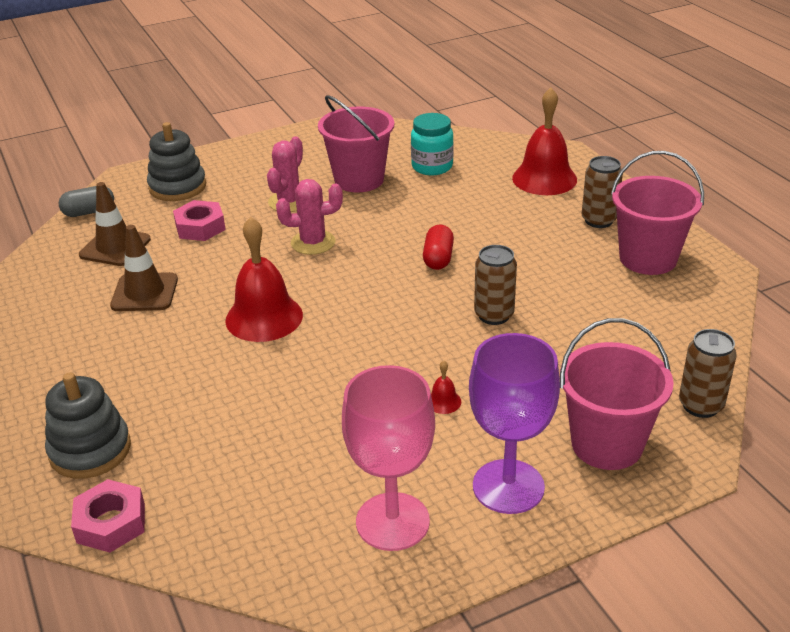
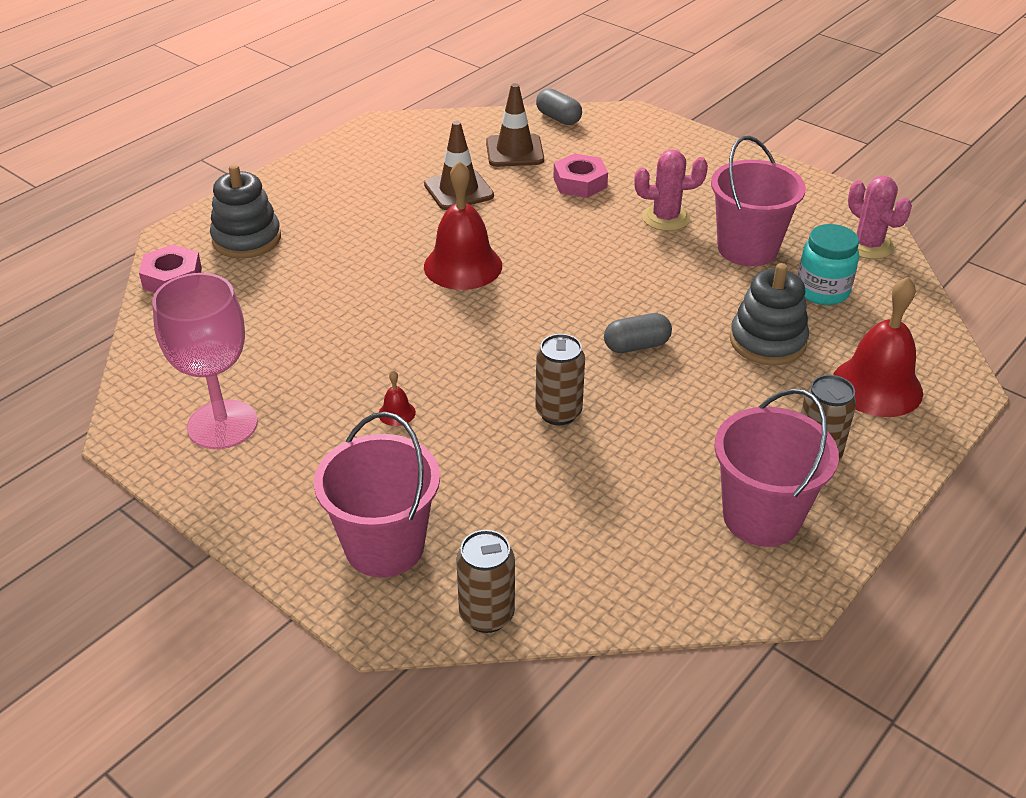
camera: 65 degrees right, 5 degrees up
grey stacking toy [147,122,206,201] -> grey stacking toy moved to [730,263,809,365]
pink cactus [276,179,343,255] -> pink cactus moved to [848,176,912,259]
red capsule [423,224,454,270] -> grey capsule [604,313,672,353]
purple goblet [469,333,560,514] -> none

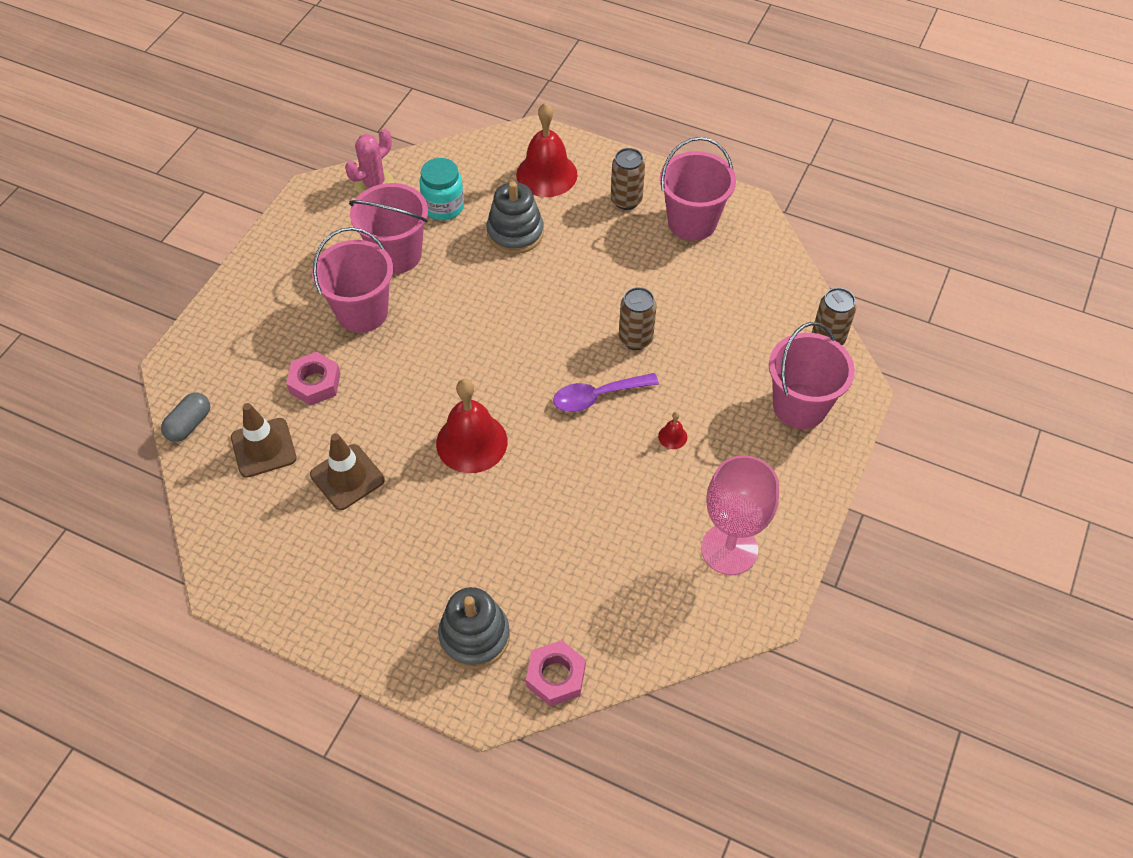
camera: 105 degrees left, 15 degrees up
grey capsule [604,313,672,353] -> none
pink cactus [634,149,708,231] -> pink bucket [312,227,393,333]
none -> purple spoon [553,373,659,412]

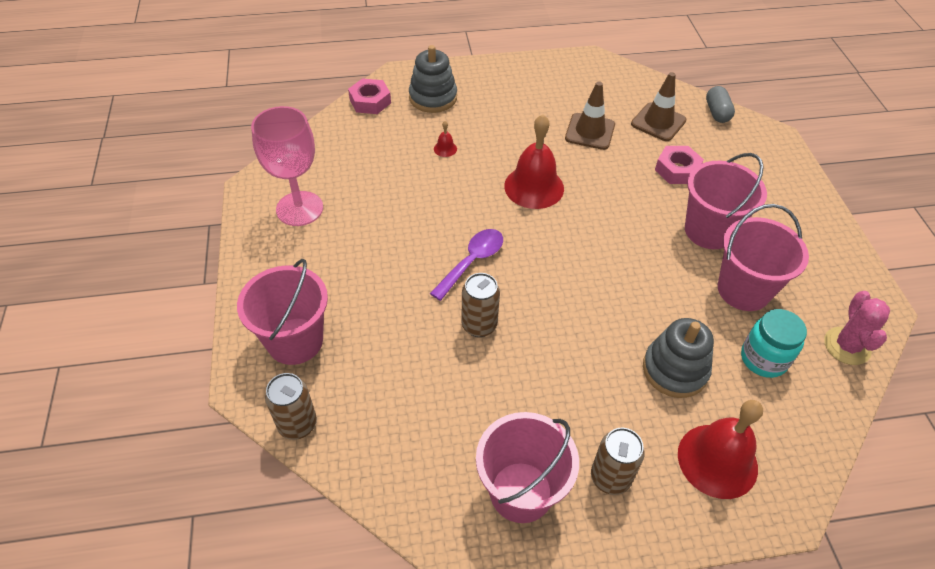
camera: 145 degrees right, 5 degrees down
red bell [658,412,687,449] -> red bell moved to [434,121,457,157]

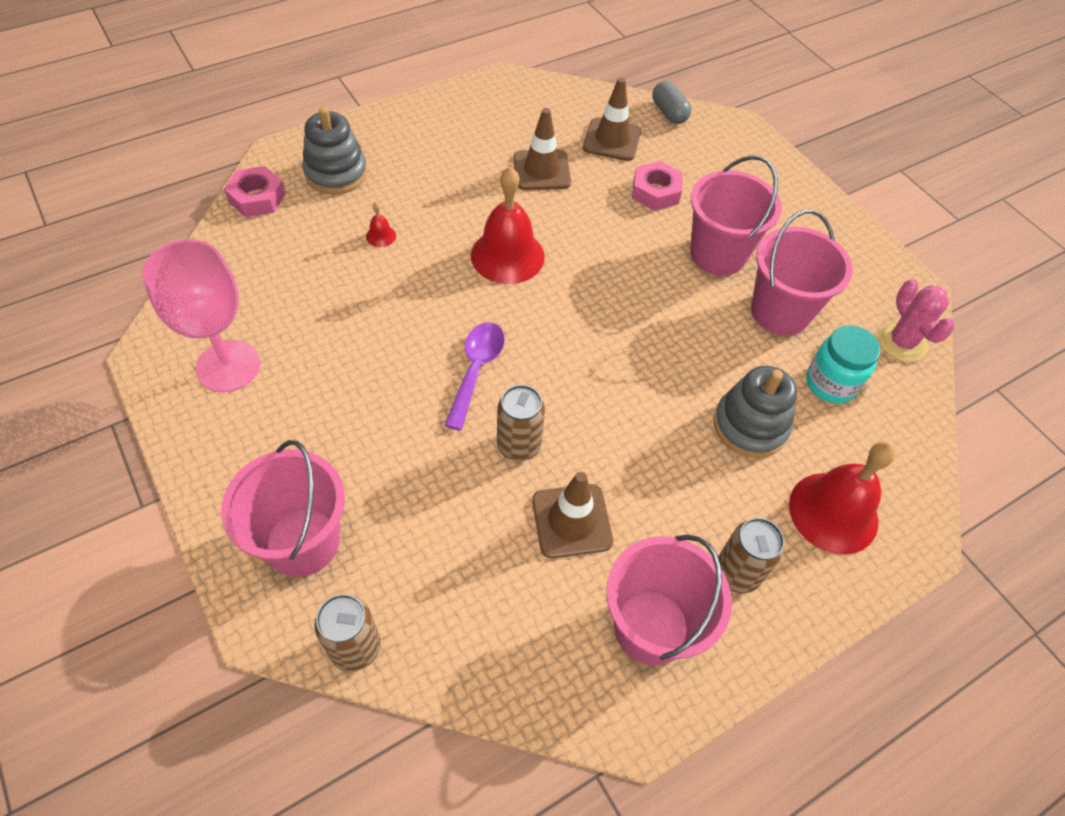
camera: 25 degrees left, 5 degrees up
none -> brown traffic cone [532,472,613,558]

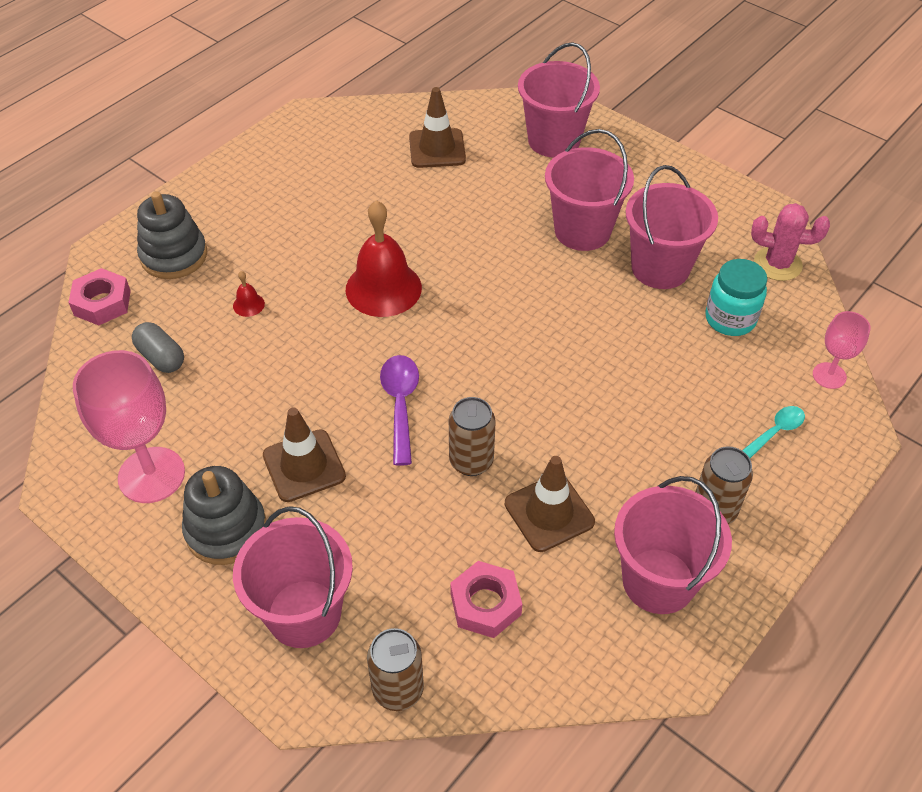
camera: 15 degrees left, 5 degrees down
brown traffic cone [514,108,571,190] -> brown traffic cone moved to [263,407,346,502]
pink nut [632,161,683,211] -> pink nut moved to [450,561,522,638]
grey capsule [652,81,691,124] -> grey capsule moved to [132,322,184,373]
grey stacking toy [714,366,797,458] -> grey stacking toy moved to [182,466,266,565]
red bell [789,442,896,555] -> turquoise spoon [742,406,805,458]
pink cactus [878,279,955,362] -> pink cactus turned 45 degrees counterclockwise [751,203,830,281]
none -> pink bucket [518,42,600,158]
none -> pink goblet [813,311,870,389]

